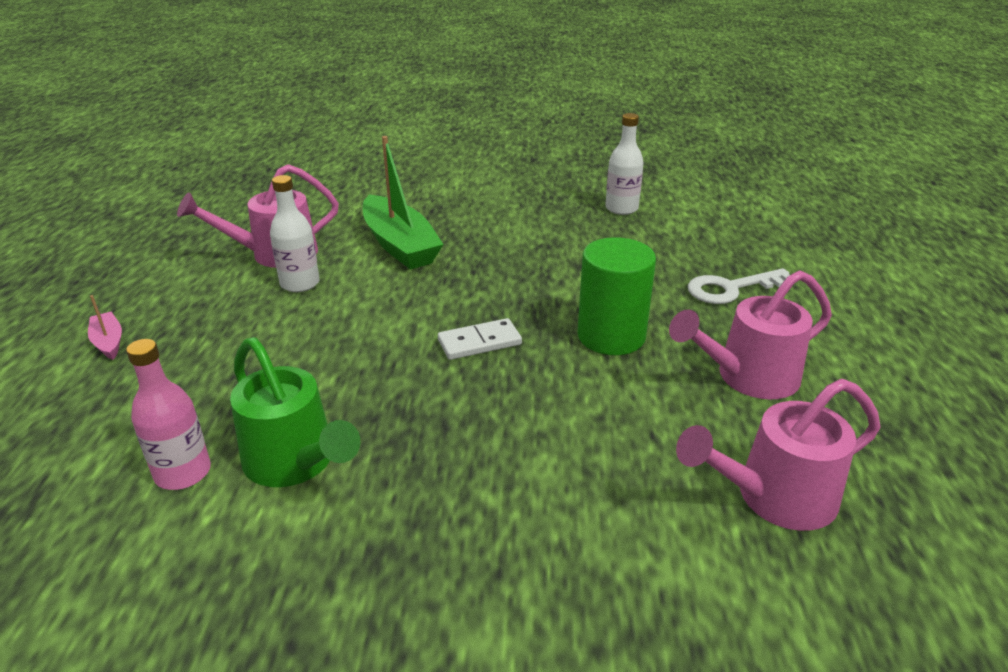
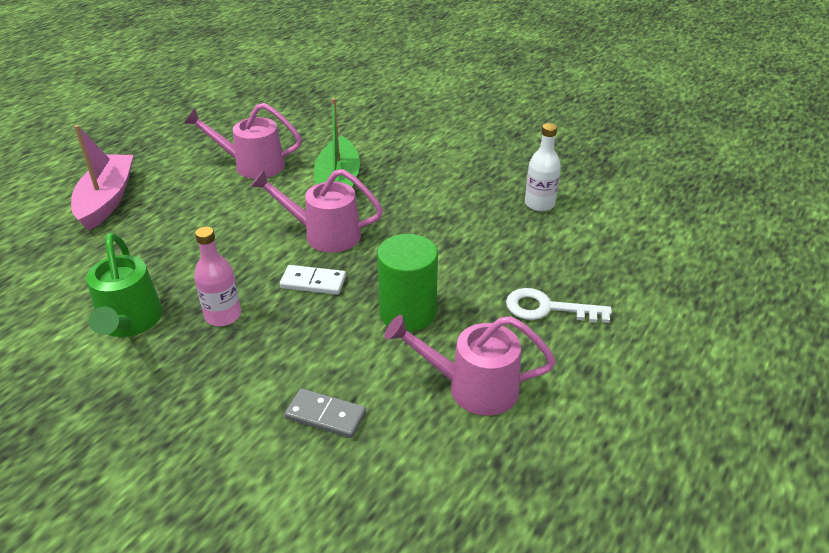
camera: 30 degrees right, 5 degrees up
pink boat [88,295,122,360] -> pink boat [71,125,133,231], size x2.22
pink bottle [126,339,211,490] -> pink bottle moved to [194,227,241,326]
white bottle [270,175,320,292] -> none
pink watering can [676,379,881,531] -> pink watering can moved to [250,169,383,253]
none -> grey domino [285,388,366,438]

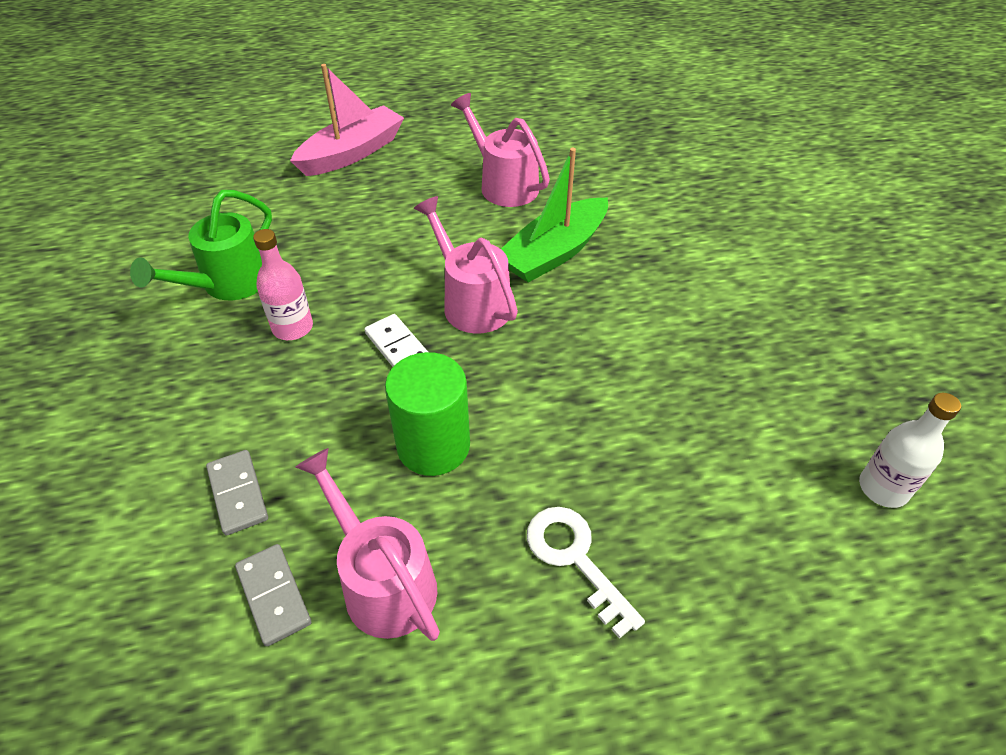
camera: 45 degrees right, 10 degrees up
white bottle [525,123,561,211] -> white bottle moved to [859,393,961,508]
none -> grey domino [235,544,311,646]

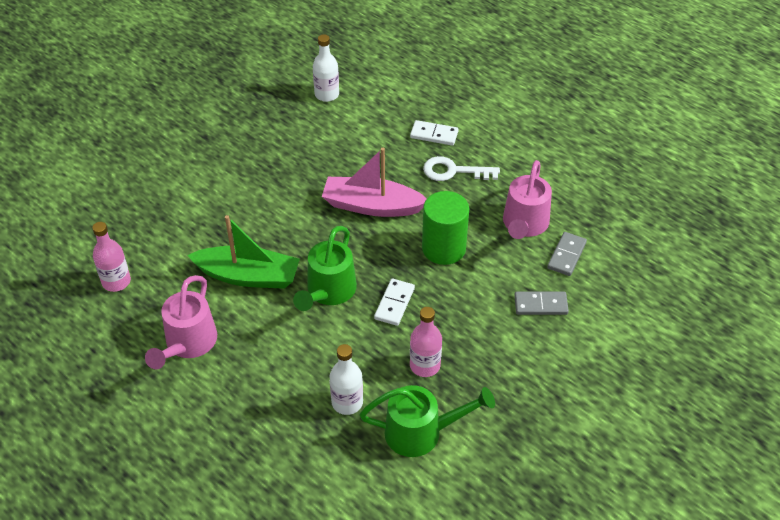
camera: 125 degrees left, 0 degrees up
grey domino [206,450,268,535] -> grey domino turned 60 degrees clockwise [514,292,569,315]
pink boat [290,64,404,176] -> pink boat moved to [322,148,427,217]
pink watering can [414,196,518,334] -> green watering can [293,226,357,311]
white key [527,507,645,639] -> white key turned 75 degrees clockwise [423,156,500,181]
none -> pink bottle [92,222,131,292]
none -> white bottle [329,344,363,415]
none -> white domino [410,120,459,146]

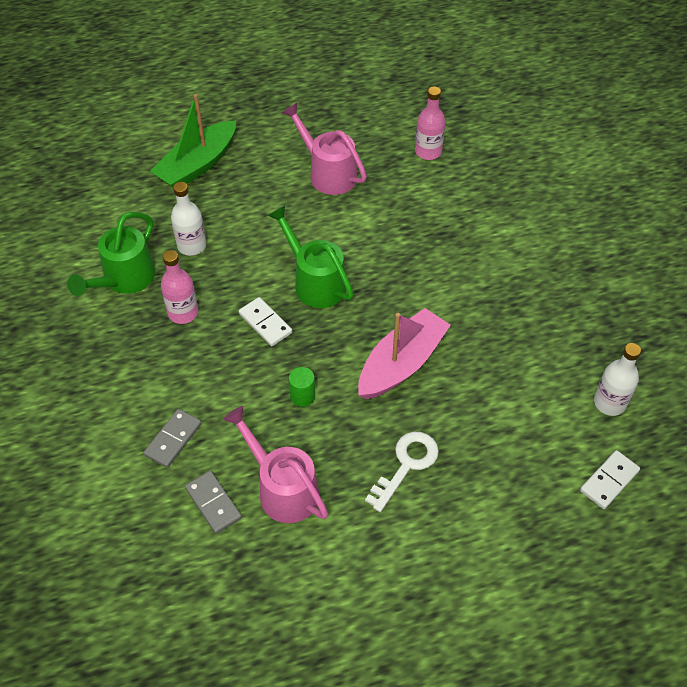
camera: 120 degrees right, 5 degrees up
green boat [187,215,300,289] -> green boat moved to [150,94,236,187]
white domino [410,120,459,146] -> white domino moved to [580,450,640,509]
green cylinder [422,191,469,265] -> green cylinder [289,367,315,407], size x0.49

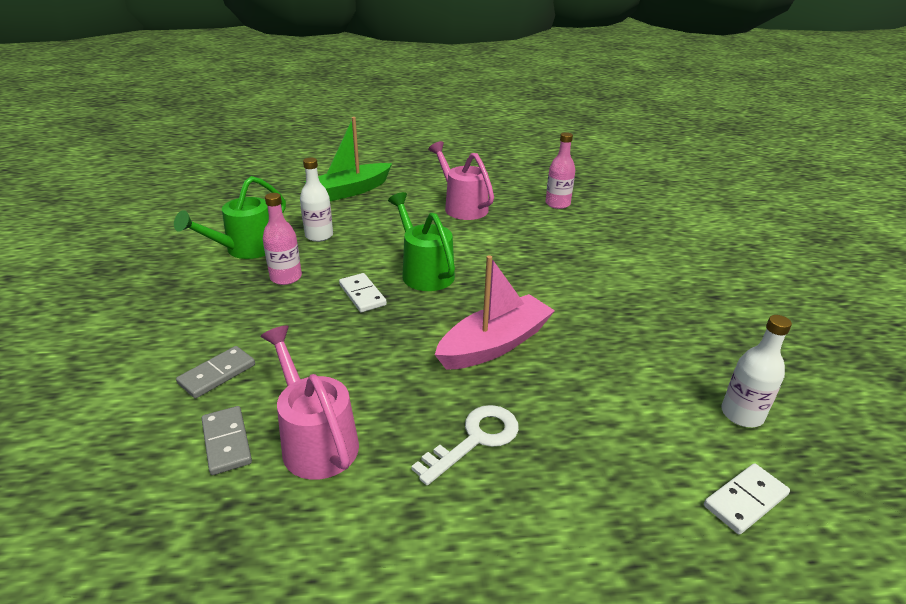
camera: 10 degrees right, 20 degrees down
green cylinder [289,367,315,407] -> none

